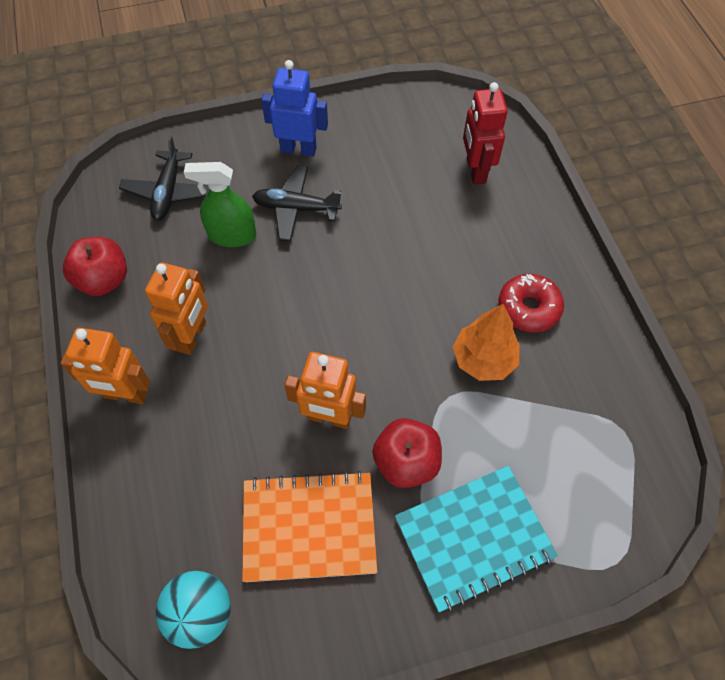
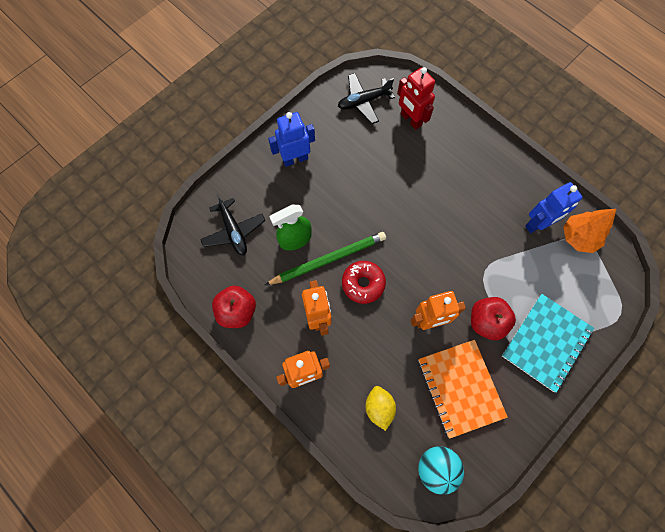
camera: 30 degrees left, 10 degrees up
orange notebook [242,471,377,582] -> orange notebook turned 75 degrees counterclockwise [418,340,508,439]
black plane [252,166,342,241] -> black plane moved to [338,73,395,124]
orange tree [453,304,520,381] -> orange tree moved to [563,209,616,253]
red donut [498,274,564,333] -> red donut moved to [342,261,386,304]
none -> green pencil [265,232,386,285]
none -> yellow lemon [365,386,396,431]
none -> blue robot [525,182,583,233]

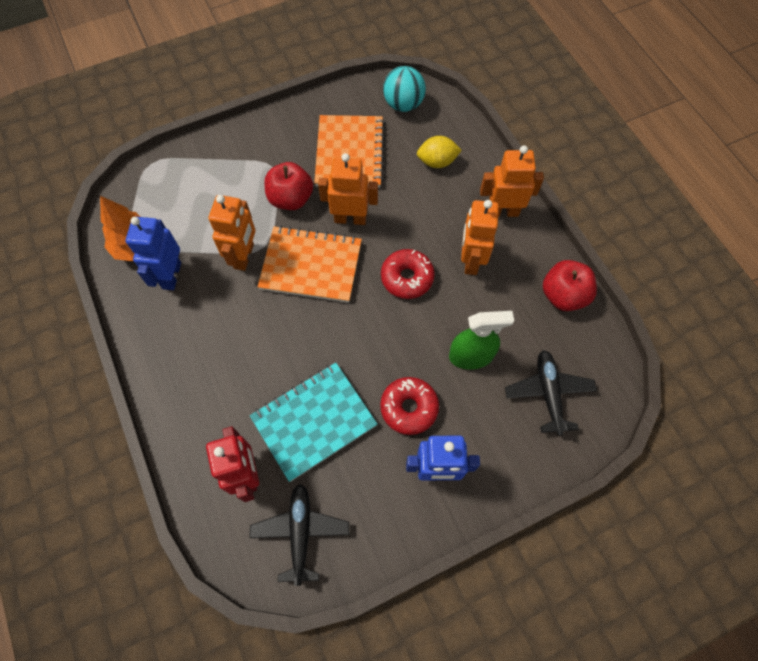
camera: 160 degrees left, 5 degrees down
green pencil [265,232,386,285] -> none
black plane [338,73,395,124] -> black plane turned 90 degrees counterclockwise [249,484,349,586]
yellow lemon [365,386,396,431] -> yellow lemon turned 75 degrees clockwise [417,136,462,168]
turquoise notebook [502,294,594,393] -> turquoise notebook moved to [250,363,377,482]
blue robot [525,182,583,233] -> blue robot turned 75 degrees counterclockwise [126,217,181,290]
none -> orange robot [208,195,256,271]
none -> orange notebook [257,226,362,303]
none -> red donut [380,377,439,435]

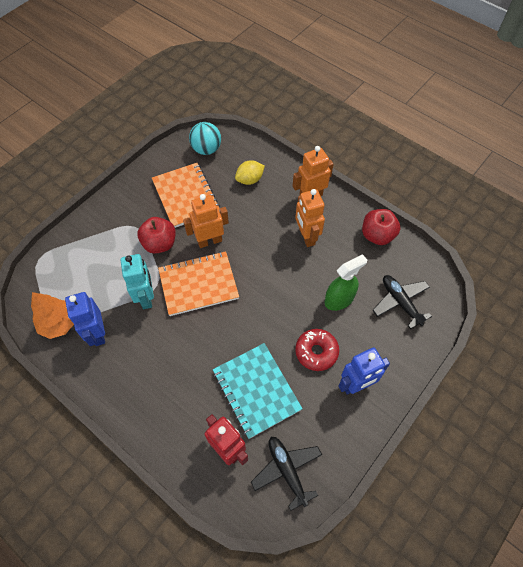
camera: 25 degrees left, 5 degrees down
orange robot [208,195,256,271] -> turquoise robot [121,254,154,309]
turquoise notebook [250,363,377,482] -> turquoise notebook turned 60 degrees counterclockwise [213,343,303,439]
red donut [381,249,435,299] -> none

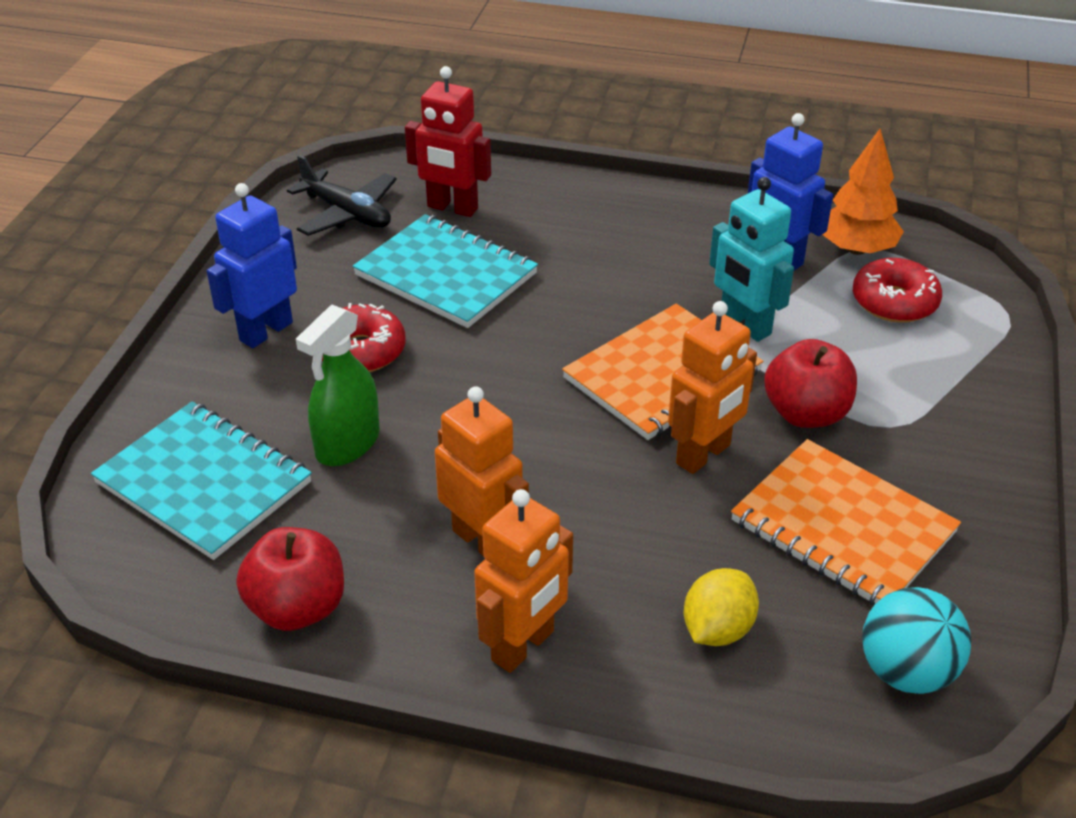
camera: 155 degrees right, 20 degrees down
black plane [372,275,432,329] -> turquoise notebook [91,402,312,560]
none -> red donut [853,258,942,323]

